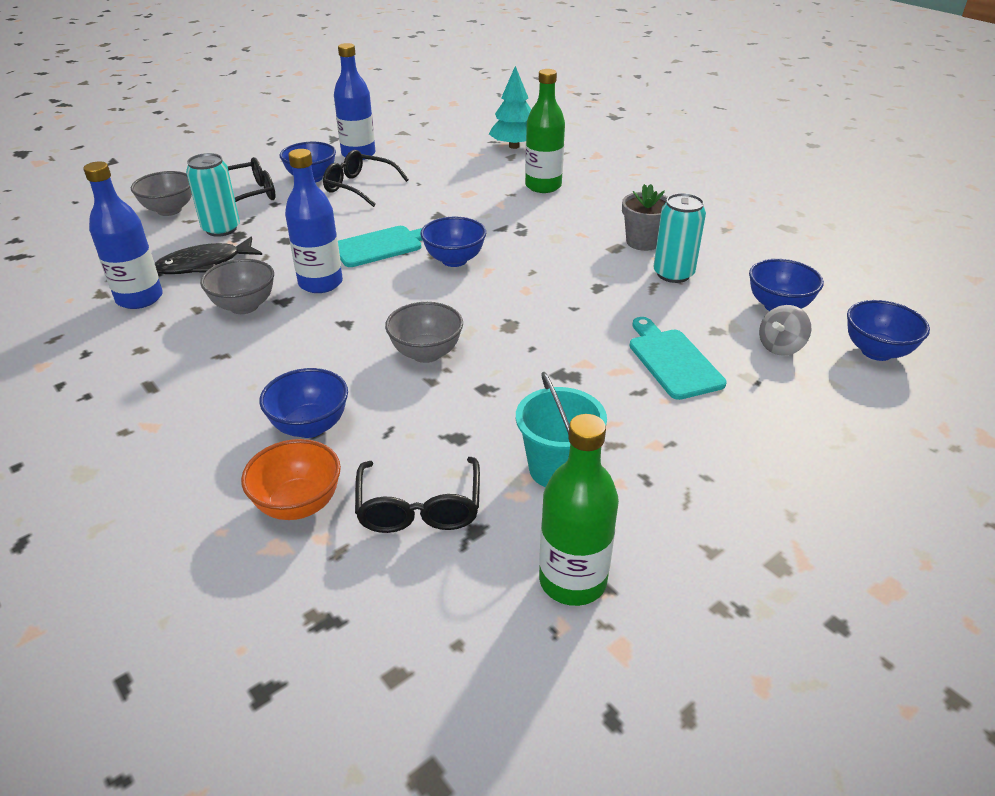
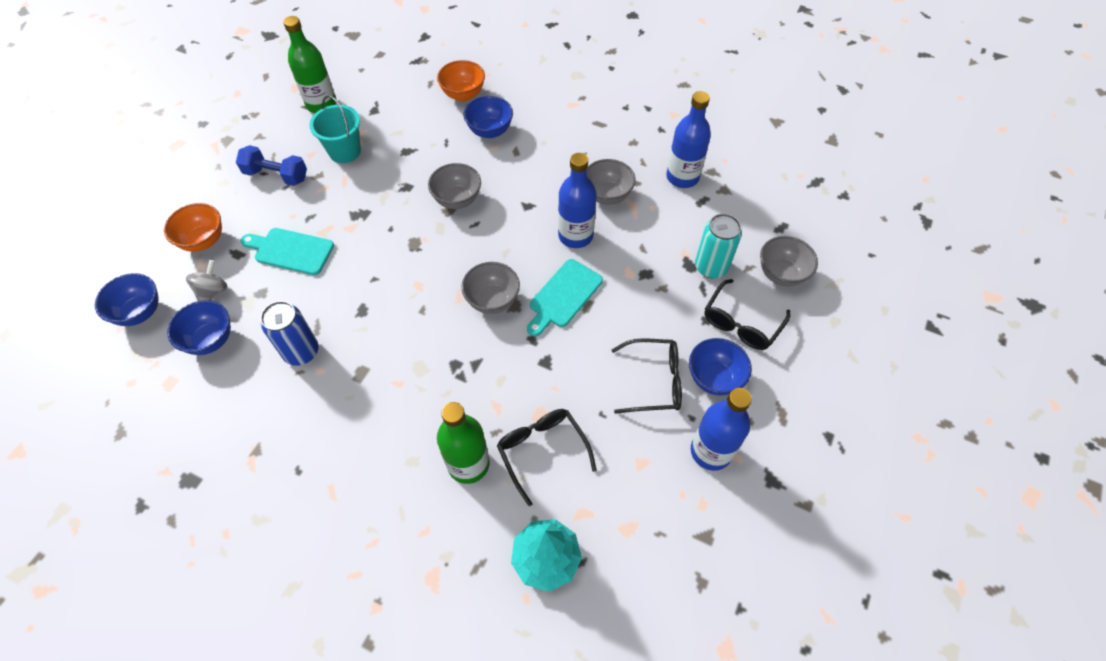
camera: 155 degrees right, 20 degrees up
black fish [155,237,262,274] -> none
black glasses [355,457,480,533] -> black glasses moved to [497,409,597,506]
blue bowl [421,217,486,267] -> grey bowl [461,262,520,314]
grey flower pot [622,184,667,251] -> none
turquoise cutting board [629,317,727,400] -> turquoise cutting board turned 150 degrees clockwise [241,228,334,275]
turquoise can [653,193,706,283] -> blue can [261,301,319,366]
none -> orange bowl [164,203,222,252]
none -> blue dumbbell [236,145,307,186]

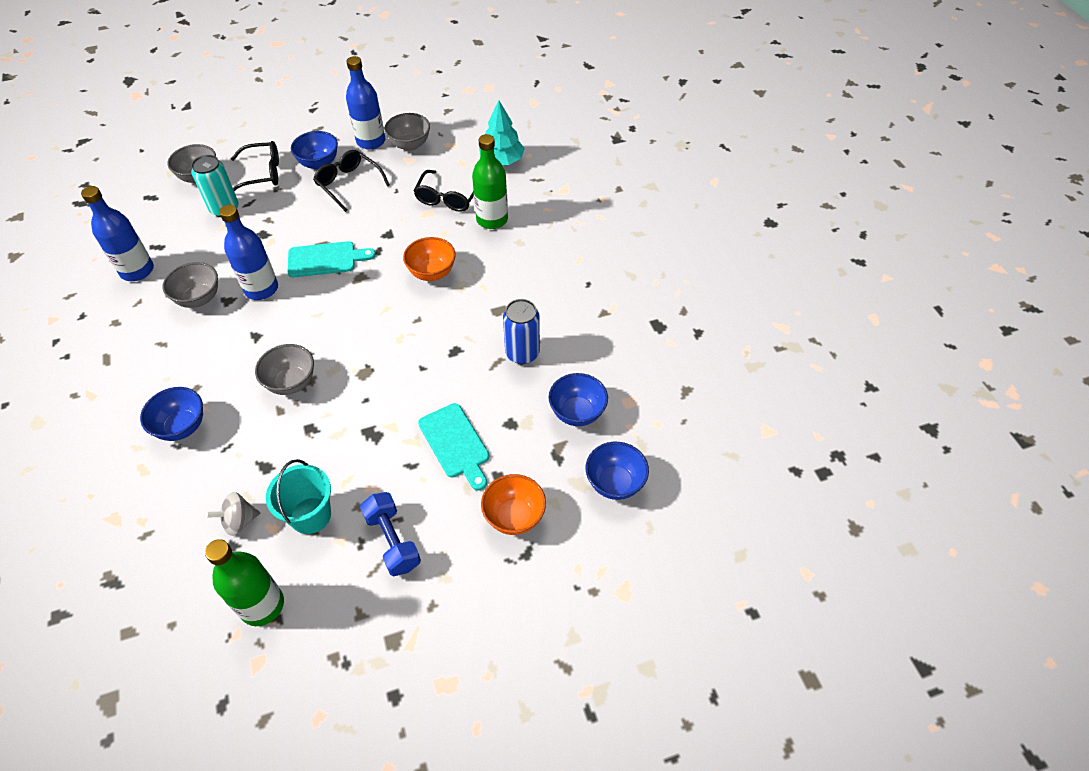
camera: 135 degrees left, 5 degrees down
grey spinning top [186,260,228,301] -> grey spinning top moved to [206,492,260,536]
orange bowl [437,60,485,101] -> orange bowl moved to [403,237,456,281]
grey bowl [461,262,520,314] -> grey bowl moved to [385,113,430,151]

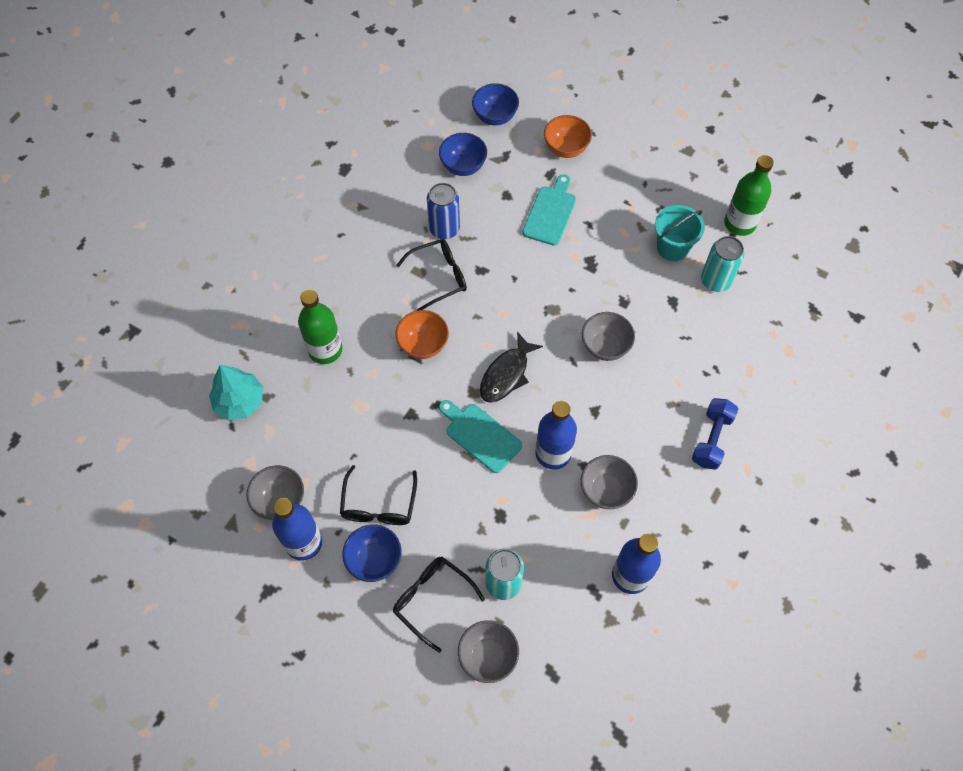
camera: 130 degrees left, 10 degrees up
blue bowl [140,387,203,441] -> none
grey spinning top [206,492,260,536] -> turquoise can [701,236,744,292]
blue dumbbell [360,492,421,576] -> blue dumbbell moved to [692,398,738,470]
black glasses [414,170,474,212] -> black glasses moved to [396,239,467,311]
none -> black fish [480,331,543,403]

